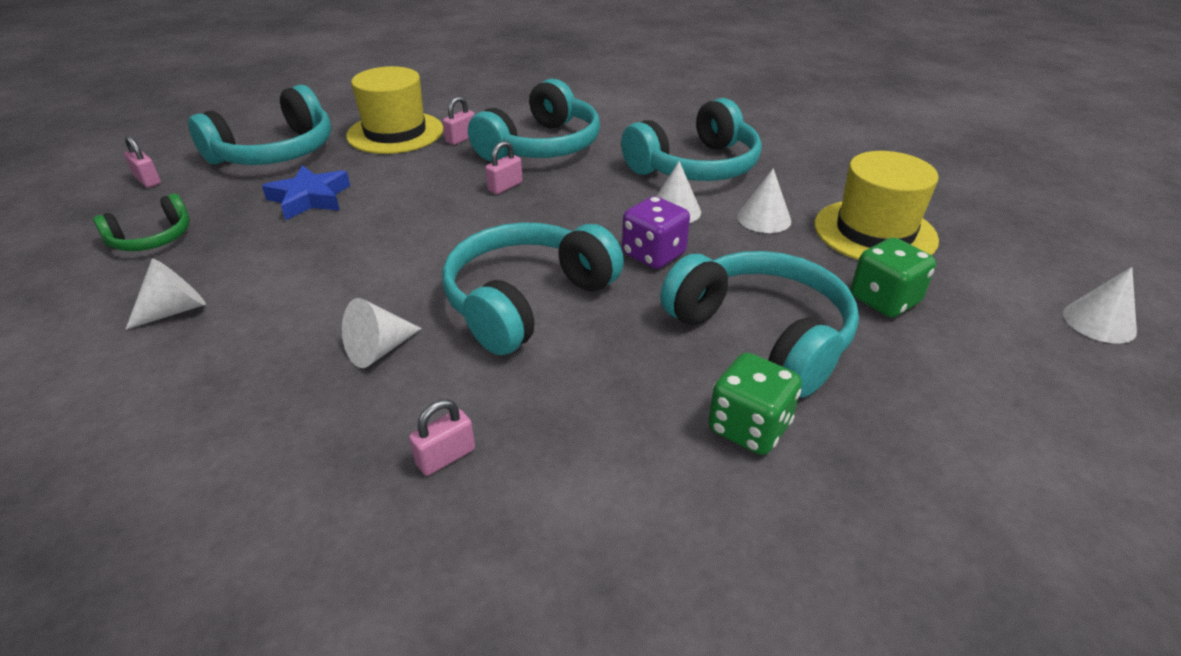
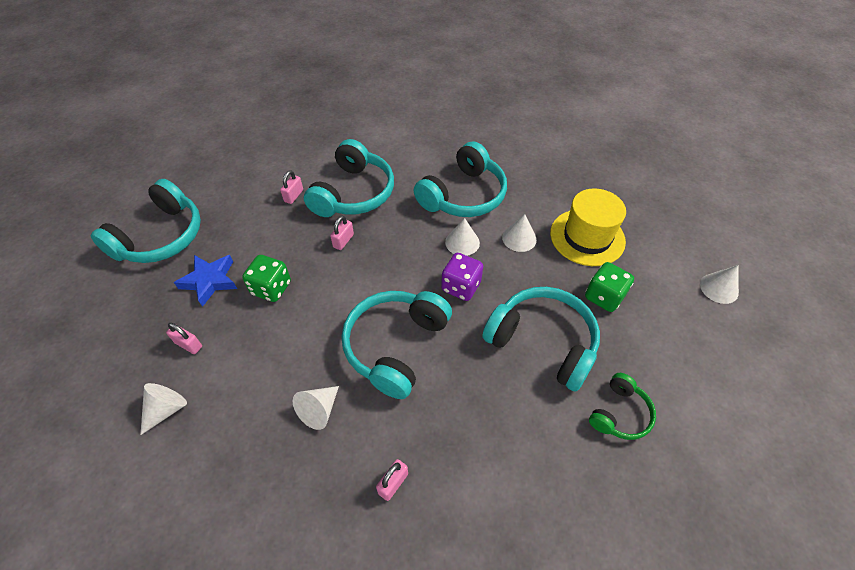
camera: 15 degrees left, 15 degrees up
green headphones [93,194,190,251] -> green headphones moved to [589,373,656,440]
pink padlock [124,135,161,188] -> pink padlock moved to [166,323,202,354]
yellow hat [346,66,443,154] -> none
green dice [708,352,802,455] -> green dice moved to [242,255,291,302]

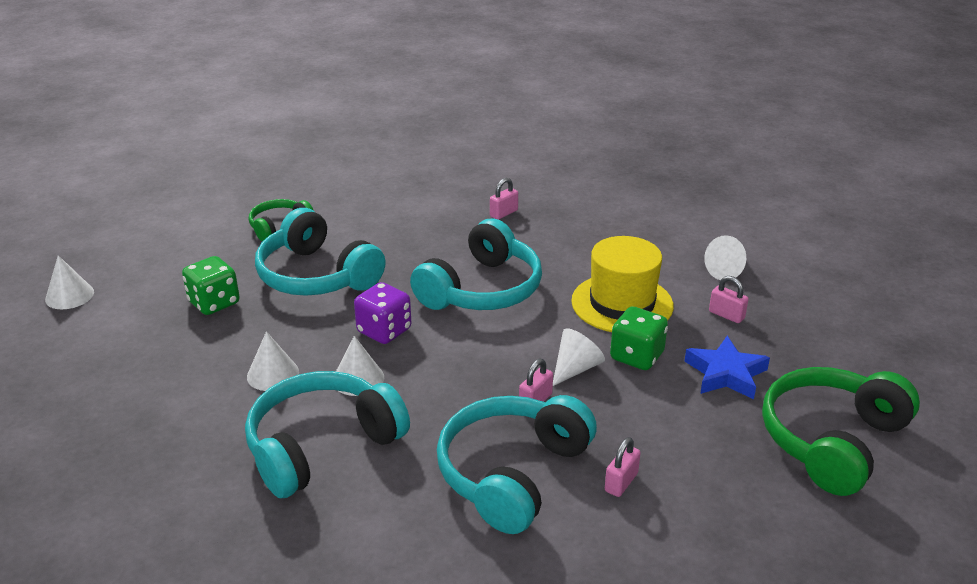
camera: 170 degrees left, 20 degrees down
turquoise headphones [91,179,201,263] -> green headphones [762,367,920,496]
white cone [293,386,339,430] -> white cone moved to [553,328,605,386]
yellow hat [550,189,626,266] -> yellow hat moved to [571,236,674,332]

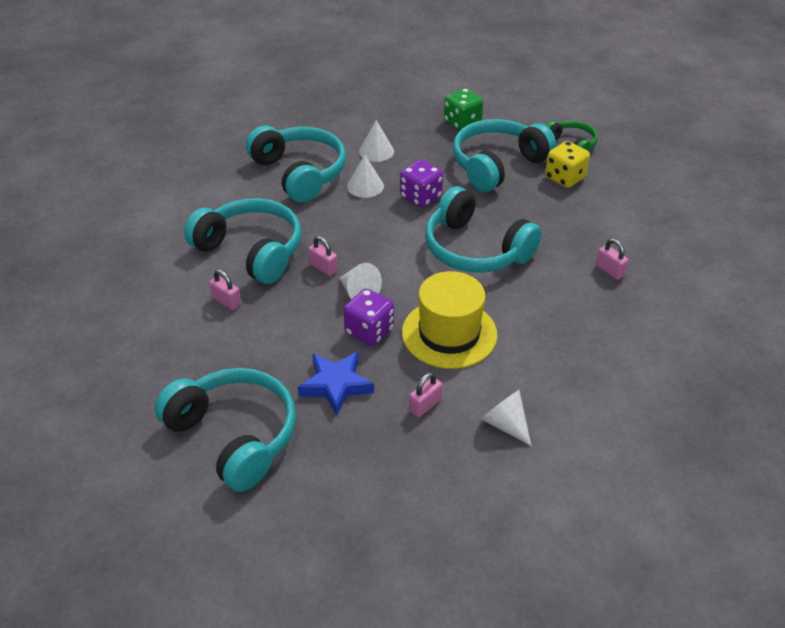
camera: 95 degrees right, 10 degrees up
white cone [45,255,94,309] -> none
green dice [610,307,668,370] -> purple dice [344,289,394,346]
green headphones [762,367,920,496] -> turquoise headphones [155,368,296,492]
none -> yellow dice [545,141,590,188]

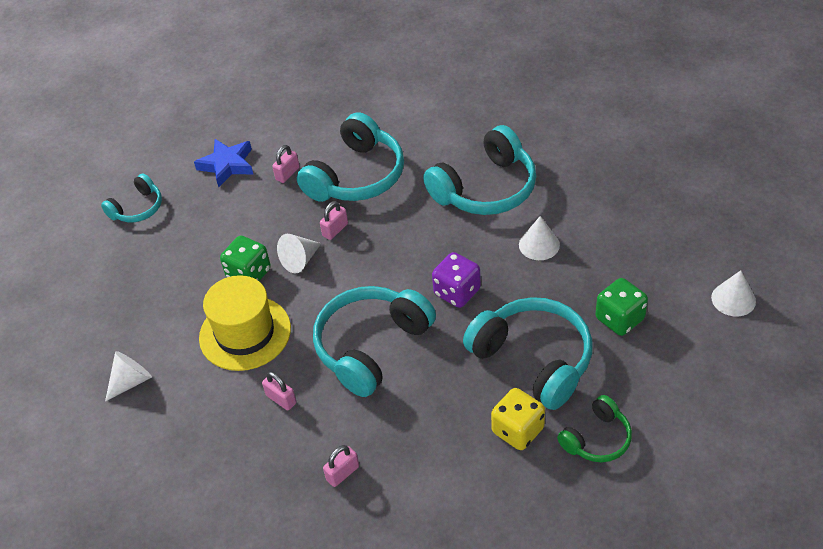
camera: 90 degrees right, 5 degrees up
turquoise headphones [155,368,296,492] -> turquoise headphones [101,173,162,222], size x0.54
blue star [298,352,374,416] -> blue star moved to [194,139,253,187]
purple dice [344,289,394,346] -> green dice [220,236,271,281]
white cone [347,154,384,198] -> white cone moved to [711,270,756,317]
pink padlock [409,372,442,417] -> pink padlock moved to [262,372,296,411]

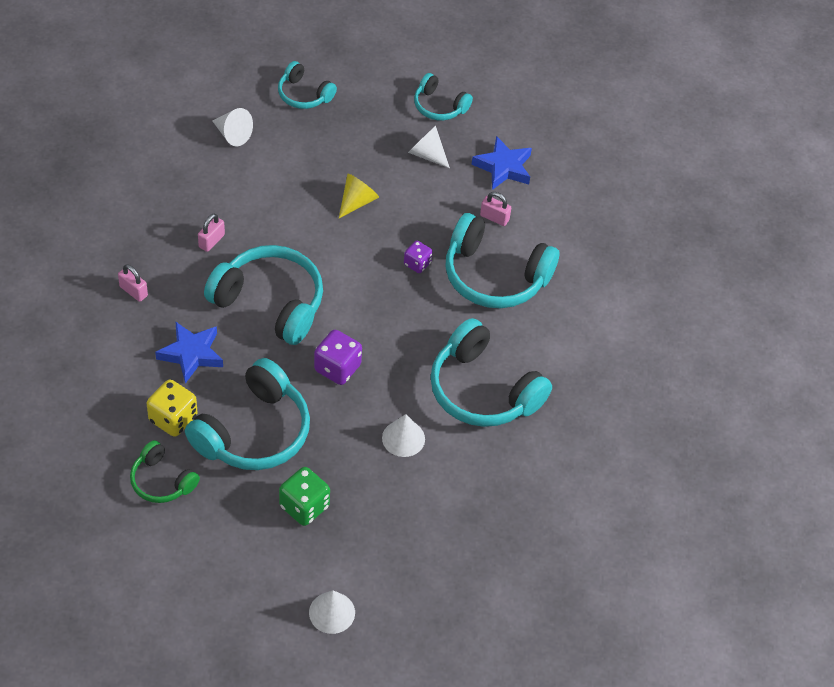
camera: 75 degrees right, 5 degrees up
yellow hat [199,275,291,371] -> none
green dice [220,236,271,281] -> yellow cone [339,174,379,218]
white cone [277,234,321,273] -> white cone moved to [408,126,450,168]
pink padlock [320,201,348,240] -> purple dice [404,241,433,273]
none -> blue star [155,321,223,383]
none -> turquoise headphones [278,61,337,109]

